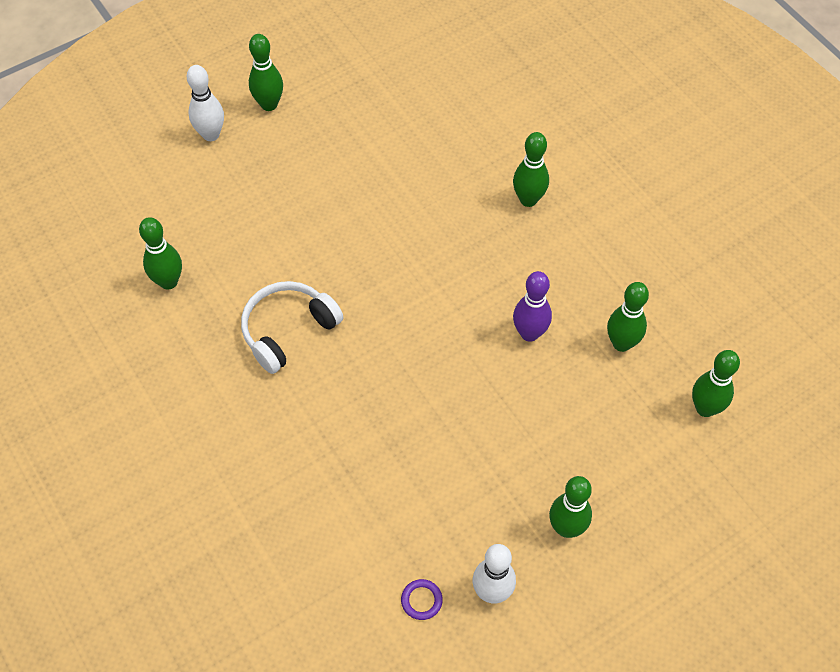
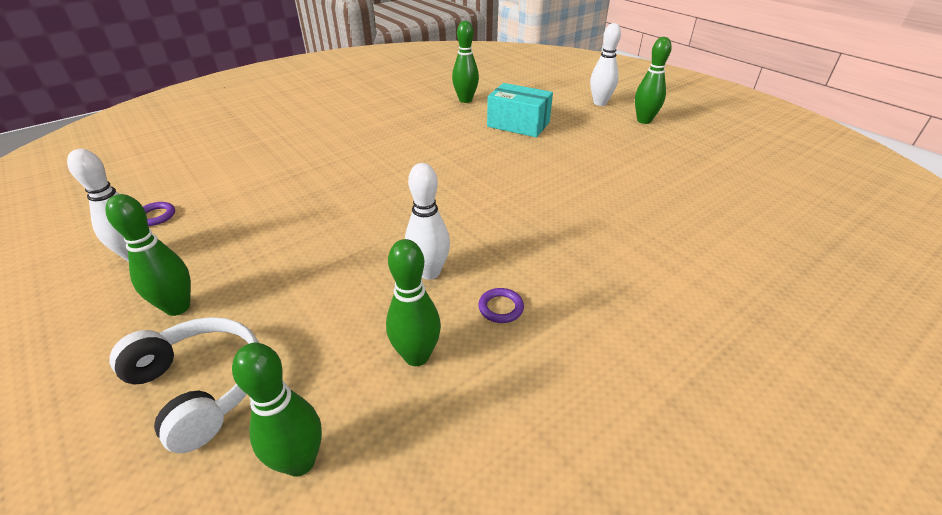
camera: 85 degrees right, 20 degrees down
white headphones [241,281,343,374] -> white headphones moved to [109,317,259,453]
green bowling pin [513,132,549,207] -> none
purple bowling pin [513,271,552,342] -> white bowling pin [405,163,450,280]
none -> purple ring [478,288,524,323]
none -> turquoise box [487,83,553,137]

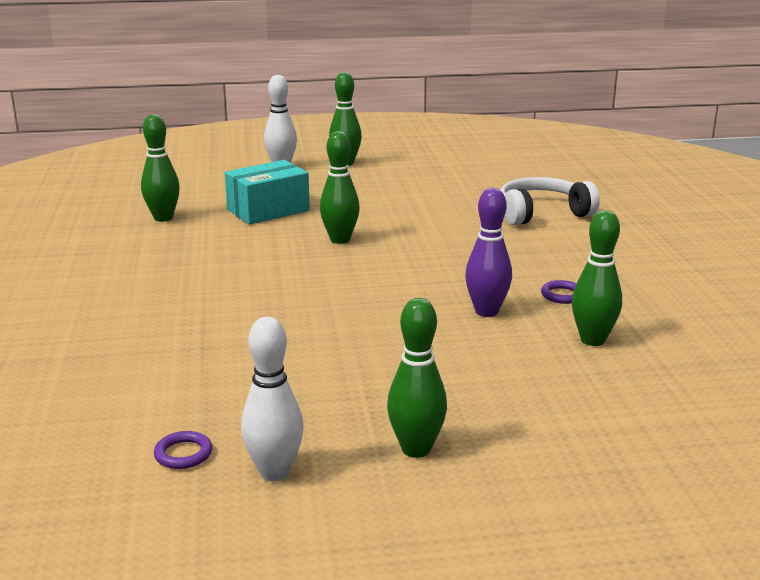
camera: 60 degrees left, 15 degrees down
white headphones [109,317,259,453] -> white headphones moved to [501,177,600,225]
green bowling pin [232,343,322,477] -> green bowling pin moved to [320,131,360,244]
white bowling pin [405,163,450,280] -> purple bowling pin [465,188,512,317]

